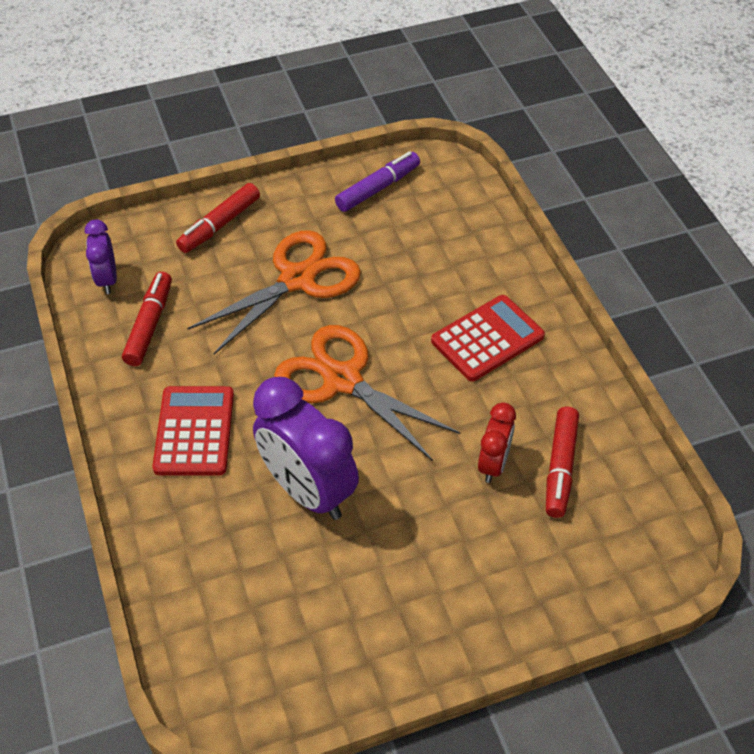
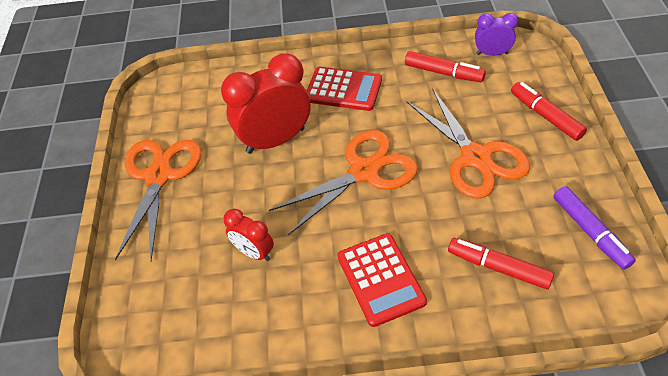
camera: 110 degrees right, 0 degrees up
purple clock [253,377,359,520] -> red clock [221,53,311,154]
red marker [546,407,579,518] -> red marker moved to [448,238,554,289]
none -> orange scissors [115,140,201,261]

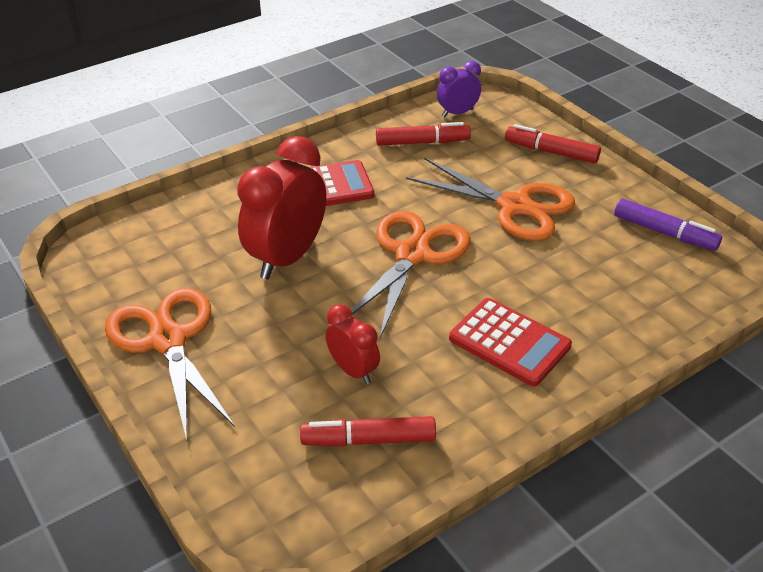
camera: 35 degrees left, 10 degrees down
red clock [223,209,274,261] -> red clock turned 135 degrees counterclockwise [326,304,380,384]
red marker [448,238,554,289] -> red marker moved to [300,416,436,447]

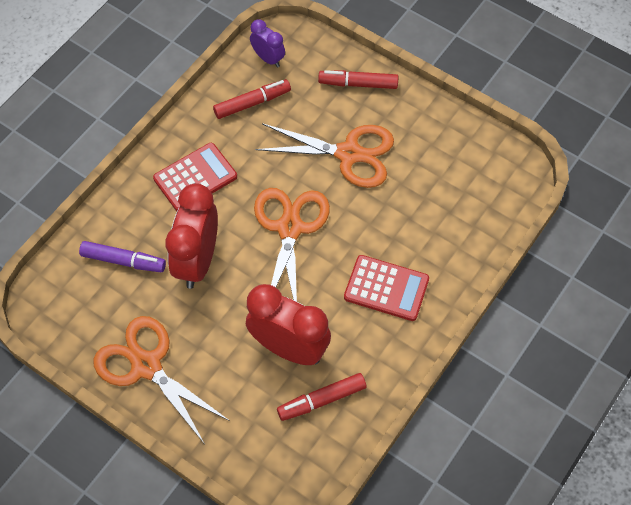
camera: 20 degrees left, 20 degrees up
red clock [326,304,380,384] -> red clock [246,284,331,365], size x1.88
purple clock [437,61,481,117] -> purple clock turned 90 degrees clockwise [250,20,285,67]
purple marker [614,199,722,251] -> purple marker moved to [79,241,166,272]

